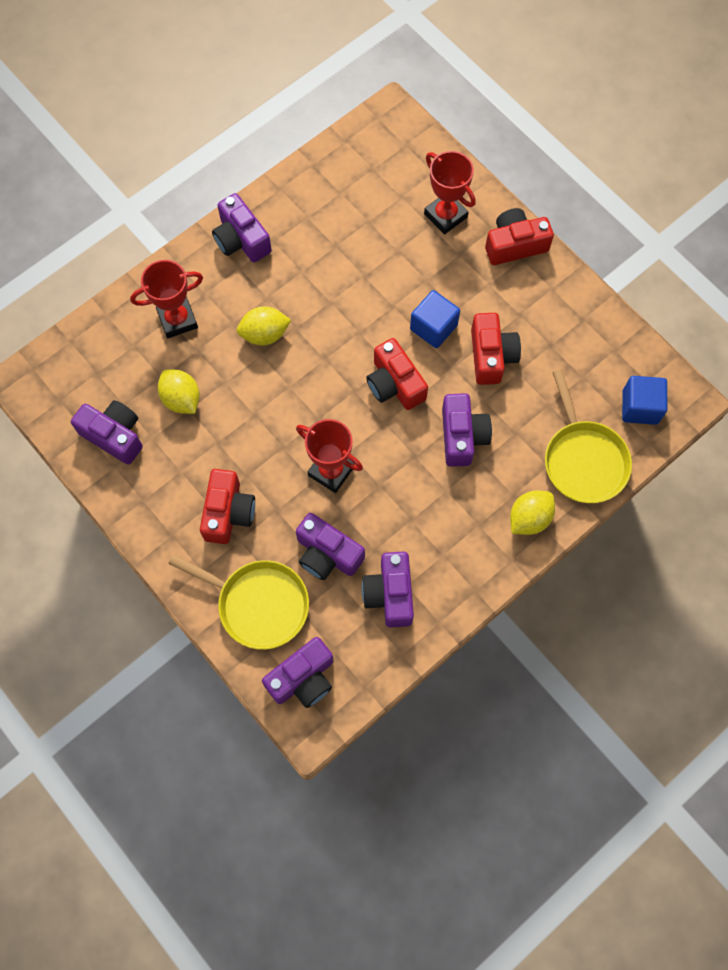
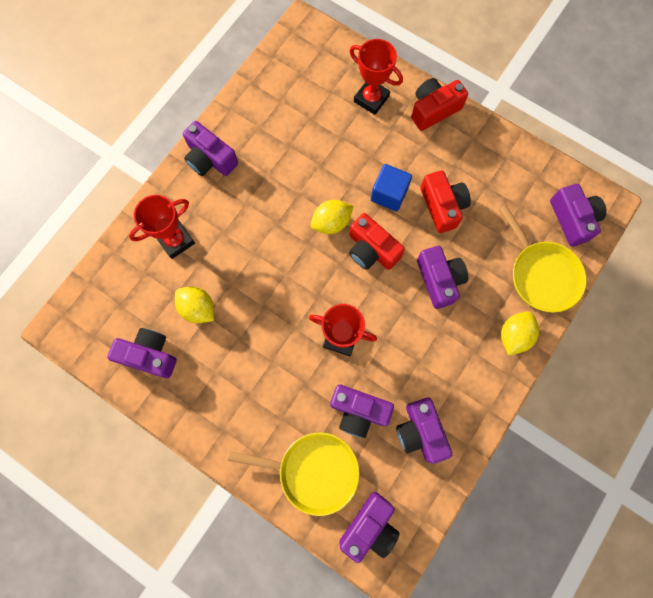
camera: 15 degrees left, 5 degrees up
red camera [200,469,255,544] -> none
yellow lemon [237,306,291,346] -> yellow lemon moved to [311,200,353,234]
blue cube [622,376,667,425] -> purple camera [550,184,607,246]

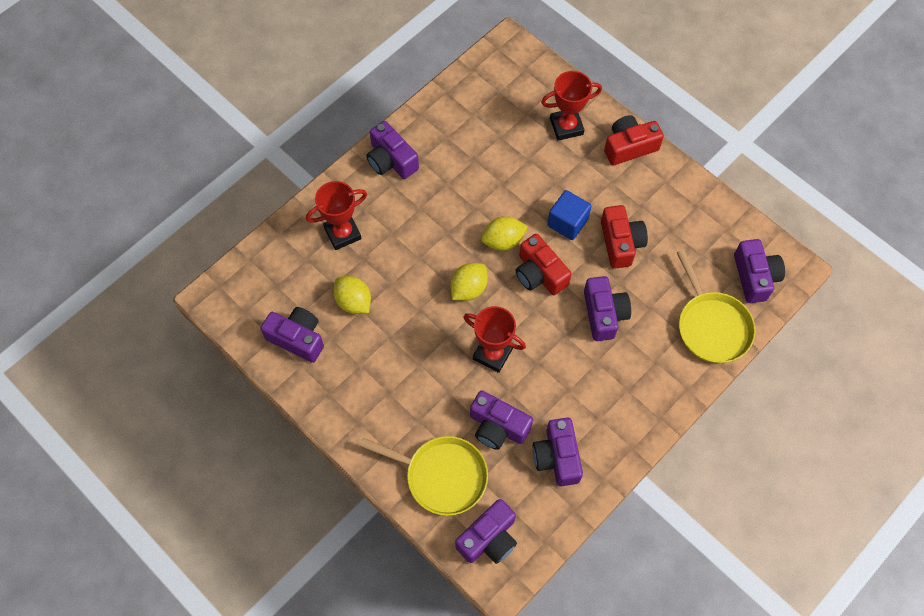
camera: 10 degrees right, 10 degrees down
red trophy [350,39,403,115] -> red trophy turned 60 degrees counterclockwise [541,71,602,141]
yellow lemon [501,311,539,355] -> yellow lemon moved to [450,263,488,301]

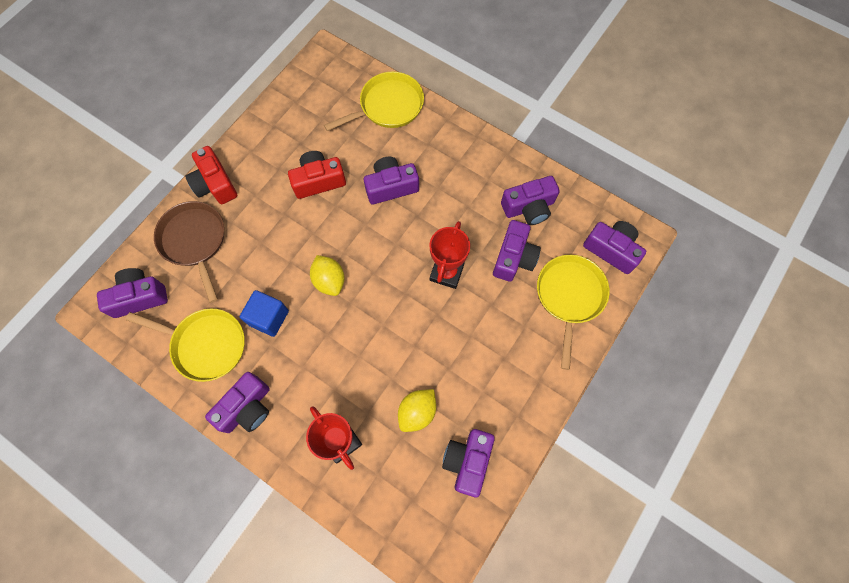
camera: 100 degrees left, 5 degrees up
yellow lemon [450,263,488,301] -> none
red camera [516,234,571,295] -> none
red trophy [541,71,602,141] -> brown pan [154,201,224,303]
blue cube [547,190,591,240] -> blue cube moved to [240,290,289,337]
purple camera [734,239,785,303] -> purple camera moved to [97,268,168,318]
none -> yellow pan [126,308,245,382]

